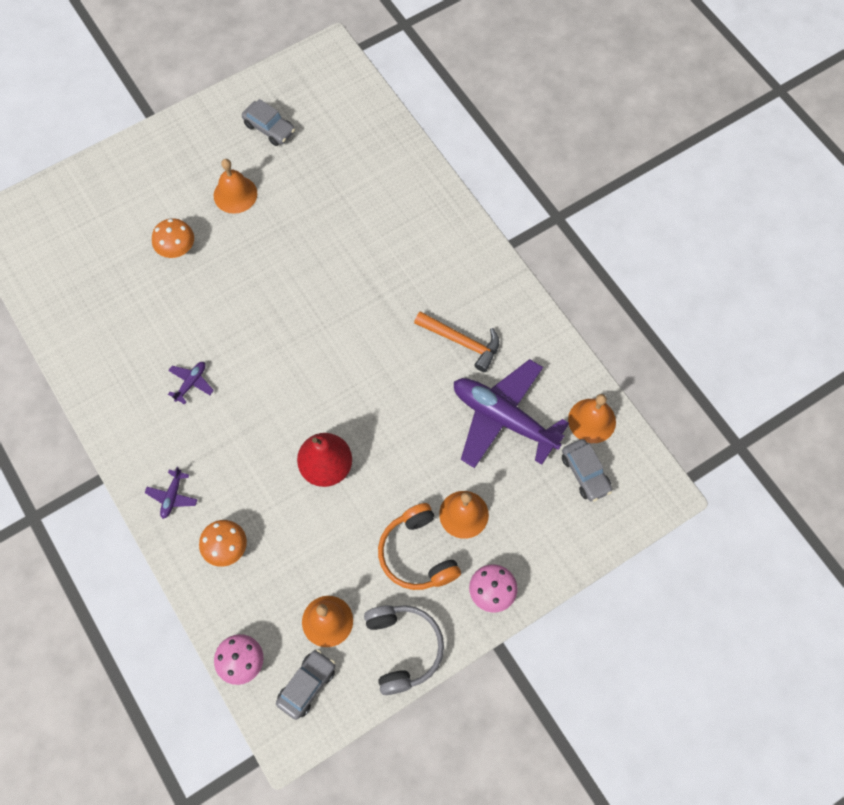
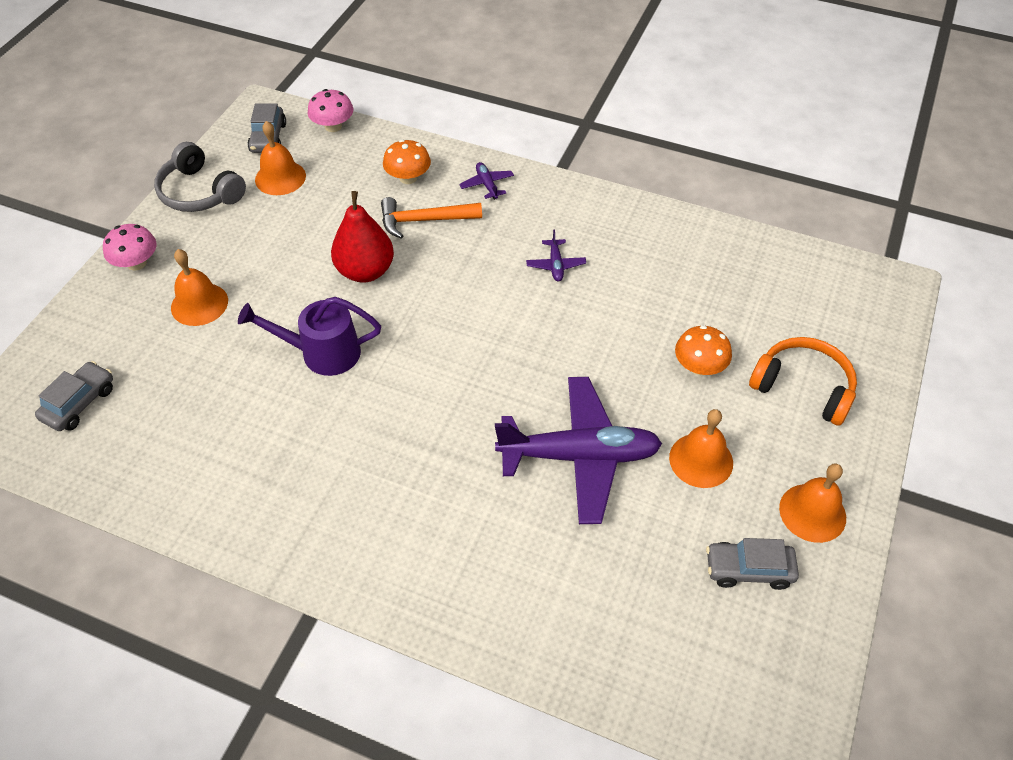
camera: 145 degrees right, 15 degrees down
orange headphones [378,503,461,590] -> orange headphones moved to [749,337,857,426]
orange hammer [414,311,499,372] -> orange hammer moved to [381,197,482,239]
purple plane [454,359,569,468] -> purple plane moved to [495,377,662,524]
grey car [562,439,612,501] -> grey car turned 90 degrees clockwise [35,361,113,431]
orange bell [568,394,616,443] -> orange bell moved to [779,463,846,543]
none -> purple watering can [238,297,381,376]

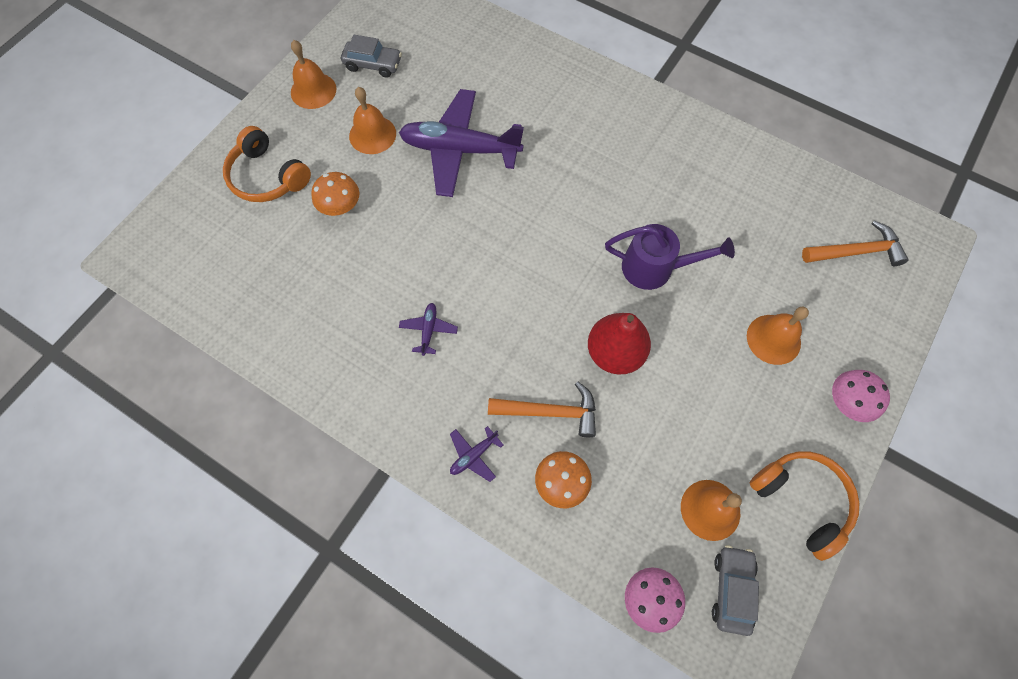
camera: 170 degrees left, 15 degrees up
grey car [35,361,113,431] -> orange hammer [802,221,909,266]
grey headphones [154,142,246,212] -> orange headphones [750,451,859,561]
purple plane [459,162,514,200] -> purple plane turned 60 degrees clockwise [450,426,504,482]

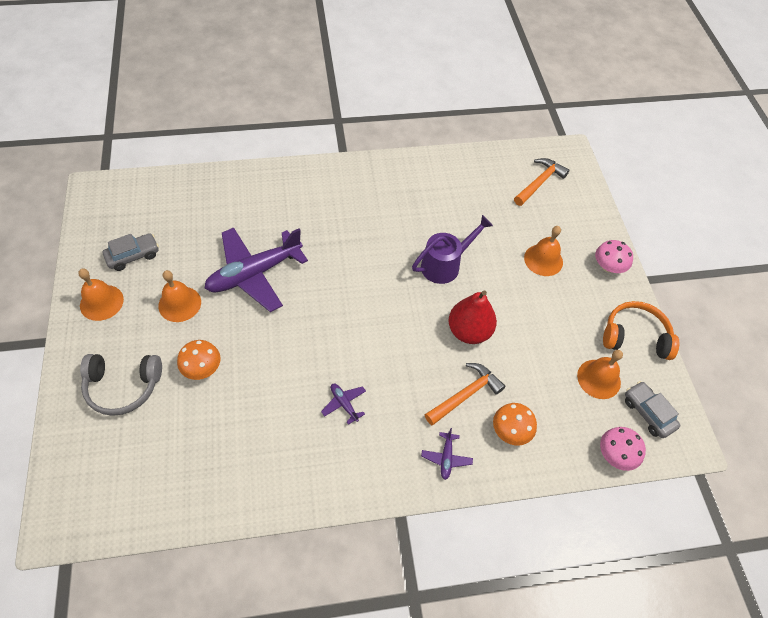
camera: 45 degrees left, 10 degrees down
orange headphones [223,126,311,202] -> grey headphones [80,354,162,416]

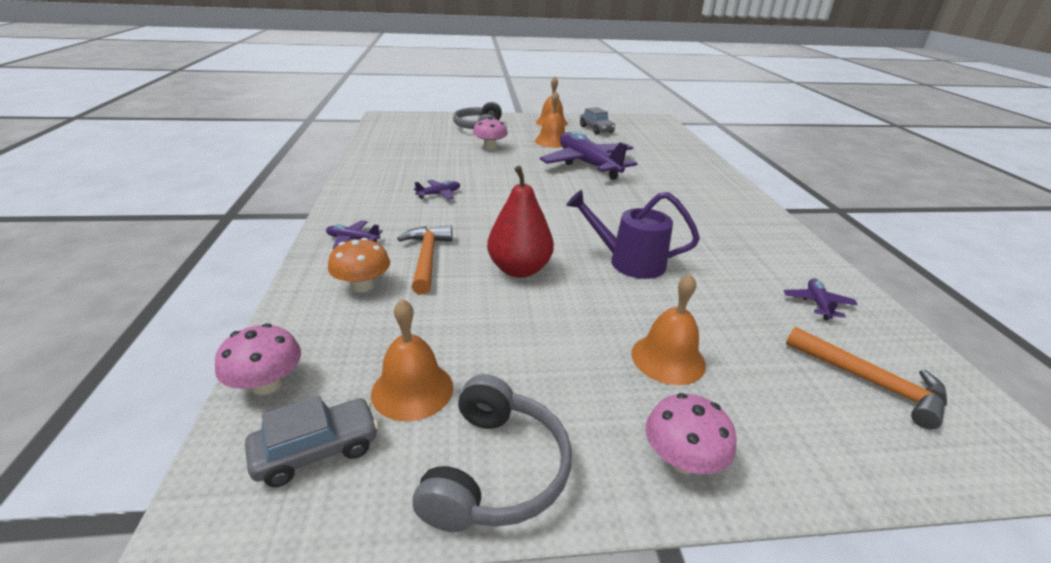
camera: 95 degrees right, 25 degrees down
orange mushroom [177,340,221,380] -> pink mushroom [473,117,508,150]
purple watering can [412,215,493,284] -> purple watering can turned 135 degrees clockwise [566,190,700,279]
orange hammer [425,363,505,425] -> orange hammer turned 150 degrees counterclockwise [397,225,452,295]
orange headphones [603,301,679,360] -> grey headphones [412,374,572,532]
none -> purple plane [784,279,858,320]

